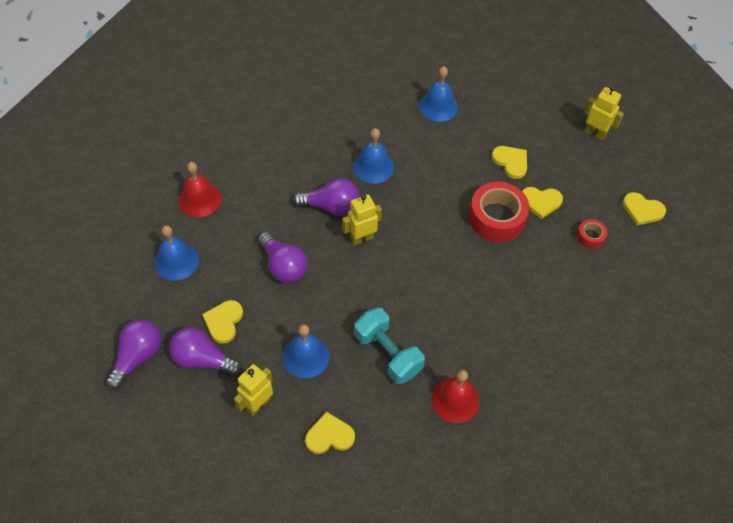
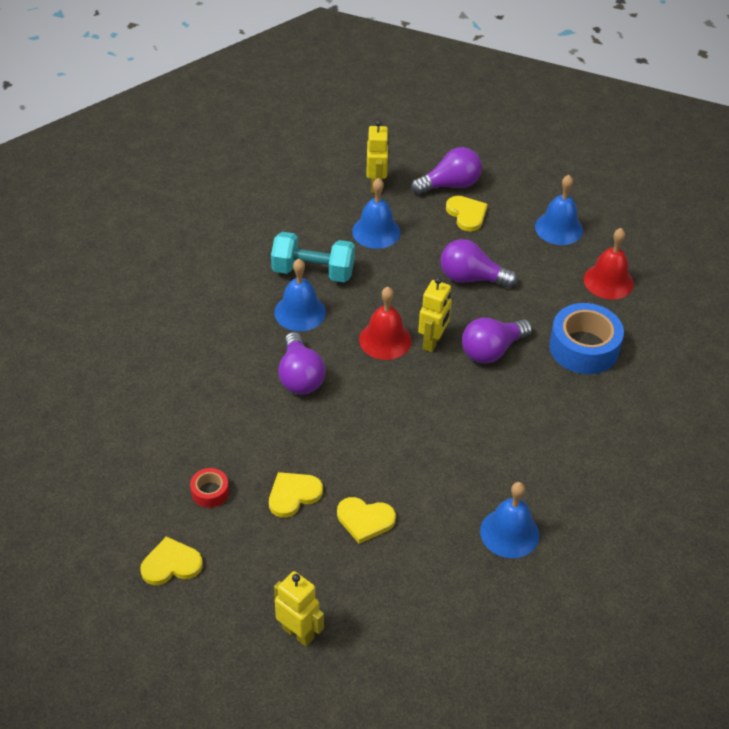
camera: 140 degrees right, 10 degrees down
purple light bulb [106,319,162,390] -> purple light bulb moved to [278,332,326,394]
yellow heart [305,412,355,454] -> none
blue bell [353,128,394,184] -> blue bell moved to [274,259,326,331]
red bell [431,370,479,423] -> red bell moved to [359,287,411,360]
red tape [469,182,529,242] -> none
yellow robot [584,86,624,140] -> yellow robot turned 135 degrees counterclockwise [274,571,324,646]
none -> blue tape [549,303,624,374]

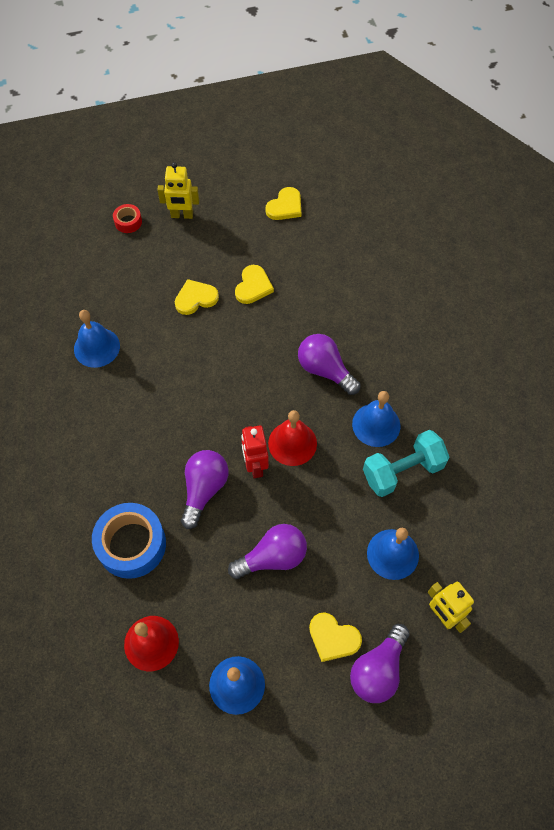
camera: 145 degrees right, 15 degrees up
red tape [190,468,229,508] -> red tape moved to [113,204,142,233]
yellow robot [418,277,452,352] -> red robot [241,425,269,478]

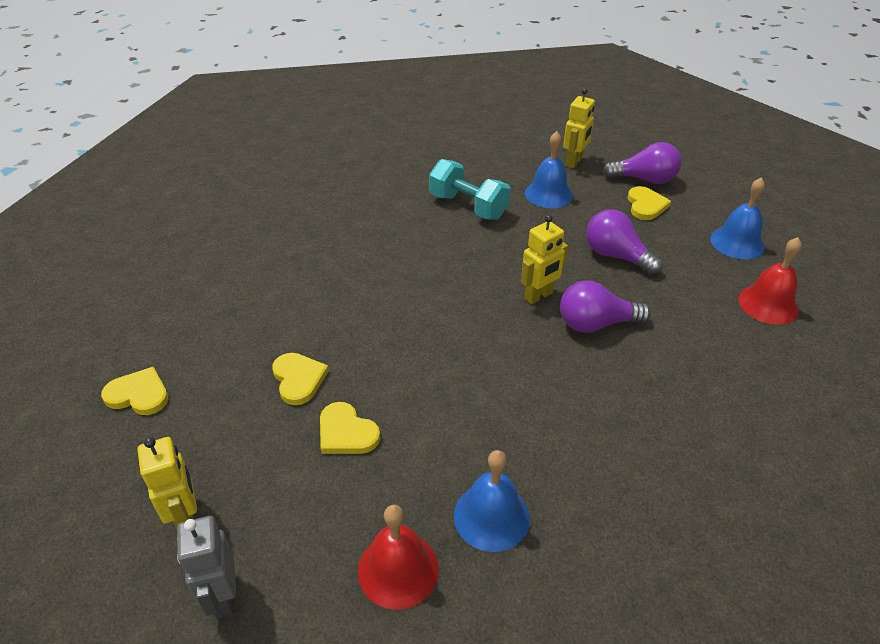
camera: 115 degrees left, 20 degrees down
blue tape [92,503,166,579] -> none
red tape [113,204,142,233] -> grey robot [177,516,236,619]
yellow heart [235,265,274,304] -> yellow heart turned 75 degrees clockwise [272,353,329,405]
red robot [241,425,269,478] -> yellow robot [521,215,568,304]
red bell [268,410,317,466] -> red bell moved to [358,505,439,610]
purple light bulb [298,334,361,395] -> none
blue bell [352,391,400,447] -> none

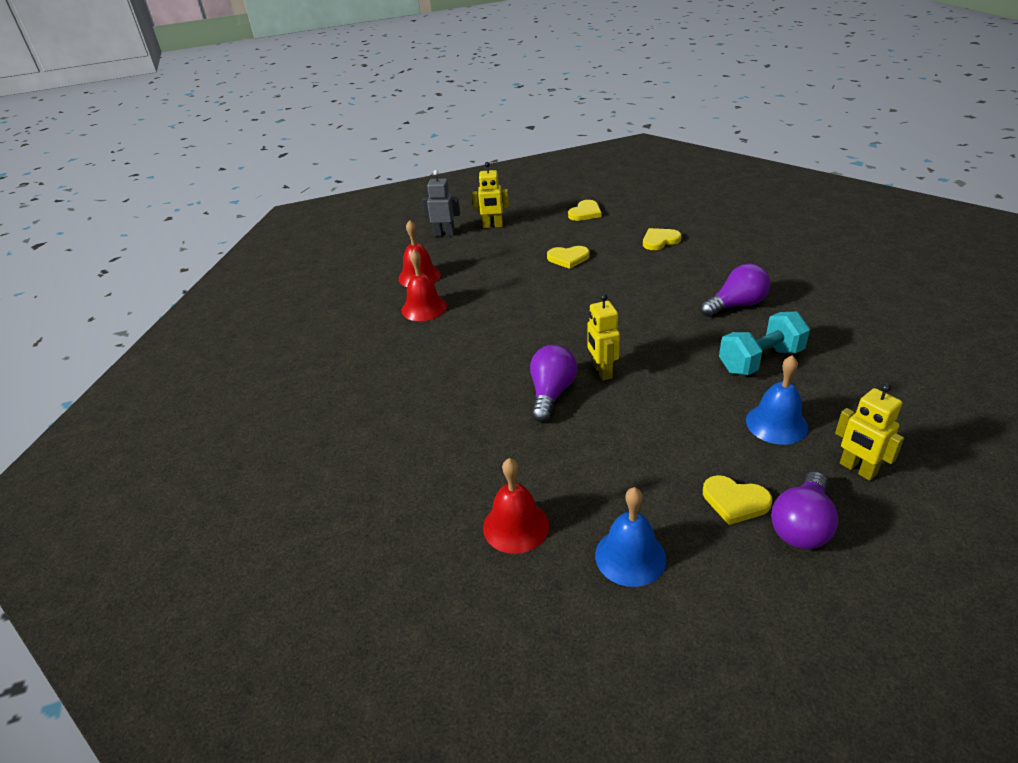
camera: 115 degrees right, 5 degrees down
yellow heart [320,402,380,454] -> yellow heart moved to [643,228,682,250]
blue bell [454,450,530,552] -> red bell [402,250,447,321]
purple light bulb [586,210,663,275] -> purple light bulb moved to [700,264,770,317]

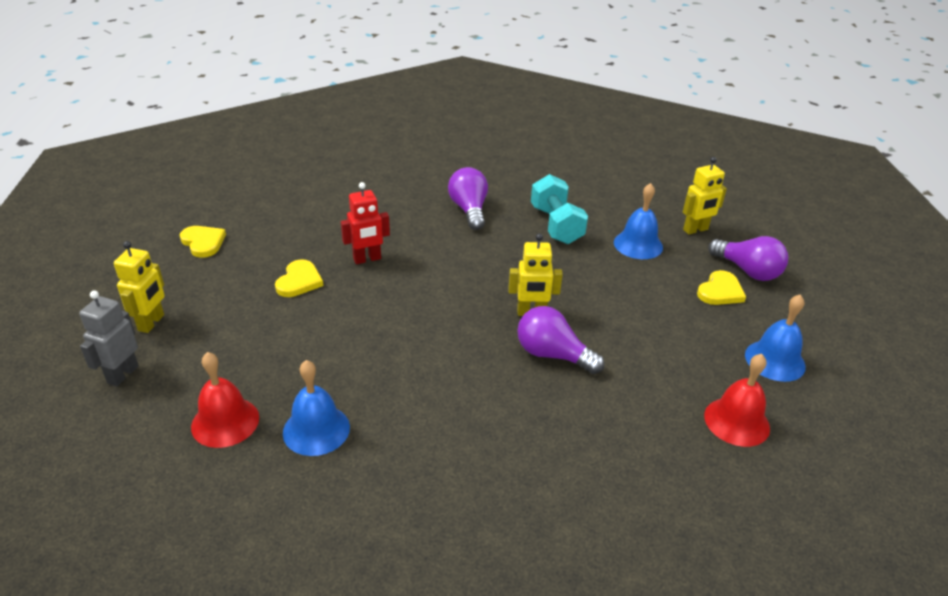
camera: 80 degrees left, 0 degrees up
red bell [402,250,447,321] -> blue bell [283,360,350,456]
yellow heart [643,228,682,250] -> none
none -> red robot [341,182,390,264]

